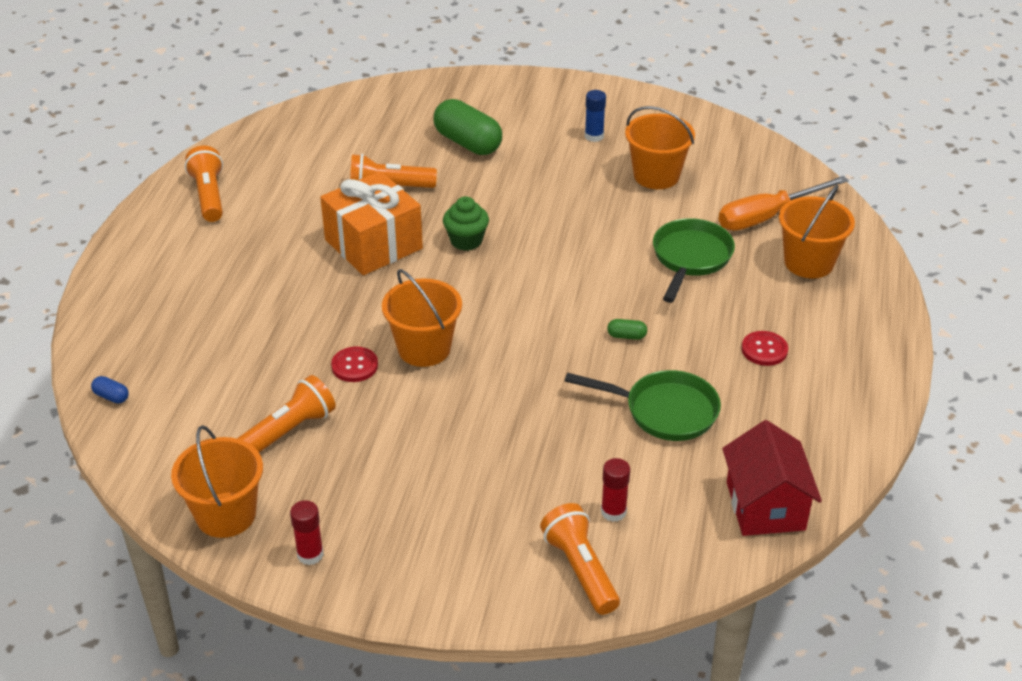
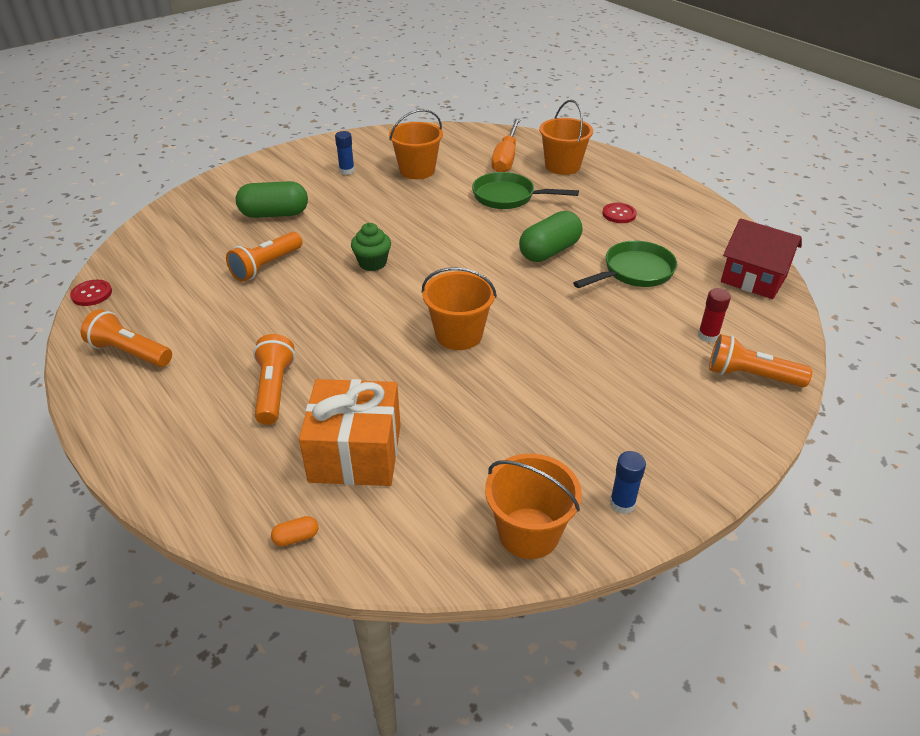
camera: 50 degrees left, 0 degrees up
blue capsule [91,376,129,404] -> orange capsule [271,516,318,546]
orange flashlight [237,375,336,453] -> orange flashlight moved to [253,334,295,425]
red glue stick [290,500,324,565] -> blue glue stick [610,451,646,514]
orange gift [320,171,423,275] -> orange gift moved to [299,379,401,486]
red button [331,347,378,382] -> red button moved to [70,280,112,306]
green capsule [607,319,647,340] -> green capsule [519,211,582,262], size x2.39
green pan [653,218,735,303] -> green pan turned 45 degrees counterclockwise [472,172,579,209]

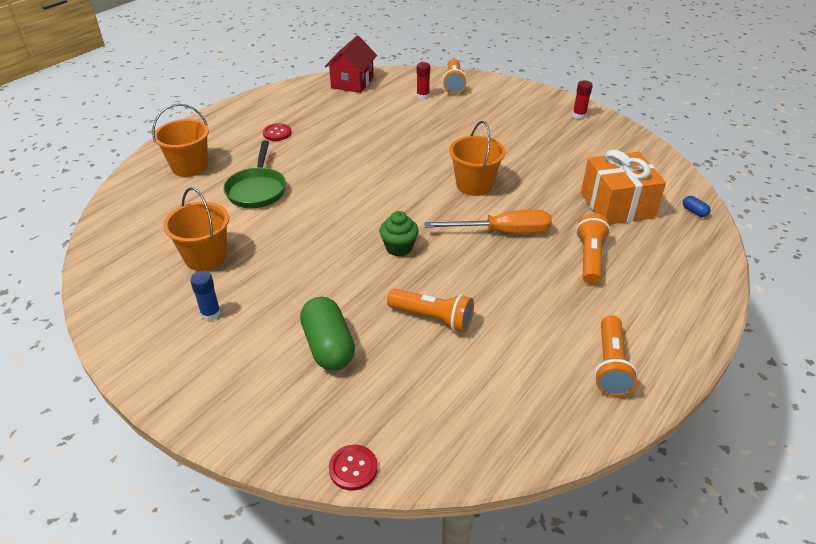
camera: 105 degrees left, 0 degrees up
red button [70,280,112,306] -> red button moved to [329,445,378,491]
orange flashlight [253,334,295,425] -> orange flashlight turned 120 degrees clockwise [576,213,610,285]
orange capsule [271,516,318,546] -> blue capsule [683,196,711,217]
orange bucket [485,454,582,559] -> none
orange screwdriver [492,118,521,172] -> orange screwdriver moved to [424,210,552,234]
green capsule [519,211,582,262] -> none
green pan [573,241,677,288] -> none
blue glue stick [610,451,646,514] -> red glue stick [572,80,593,119]

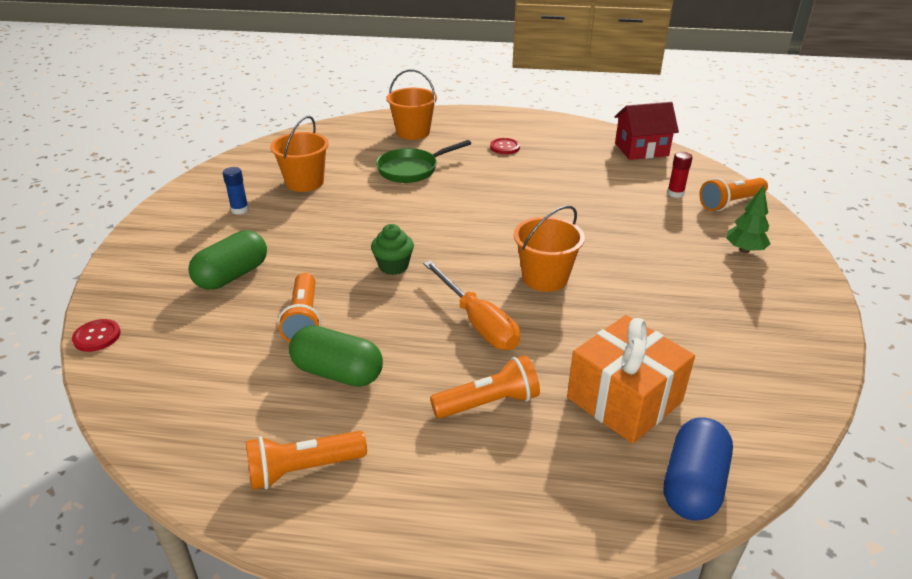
camera: 60 degrees right, 5 degrees down
red glue stick [572,80,593,119] -> none
blue capsule [683,196,711,217] -> blue capsule [664,417,733,521], size x2.39
none -> green capsule [289,325,383,387]
none -> green tree [726,185,770,253]

